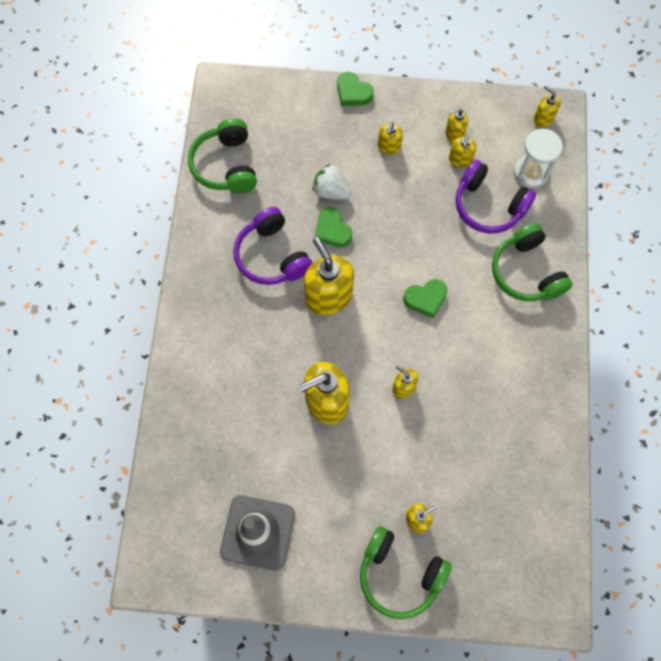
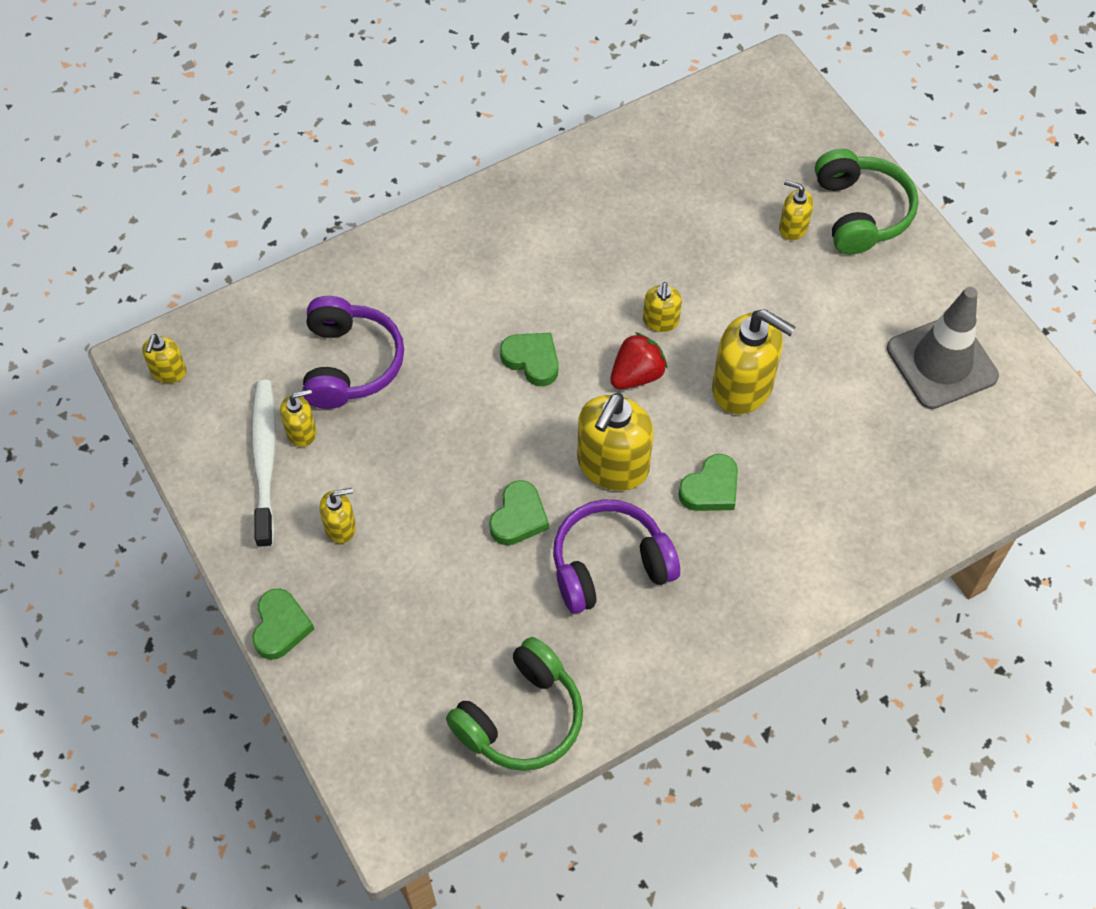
camera: 125 degrees left, 10 degrees down
purple headphones [233,207,313,285] -> purple headphones turned 135 degrees counterclockwise [553,499,680,614]
white strawberry [313,164,351,200] -> none
yellow soap dispenser [445,108,468,143] -> white toothbrush [251,380,276,549]
green headphones [492,223,573,301] -> none
white hourglass [514,128,563,188] -> none
none -> red strawberry [610,332,668,389]
none -> green heart [678,454,738,511]

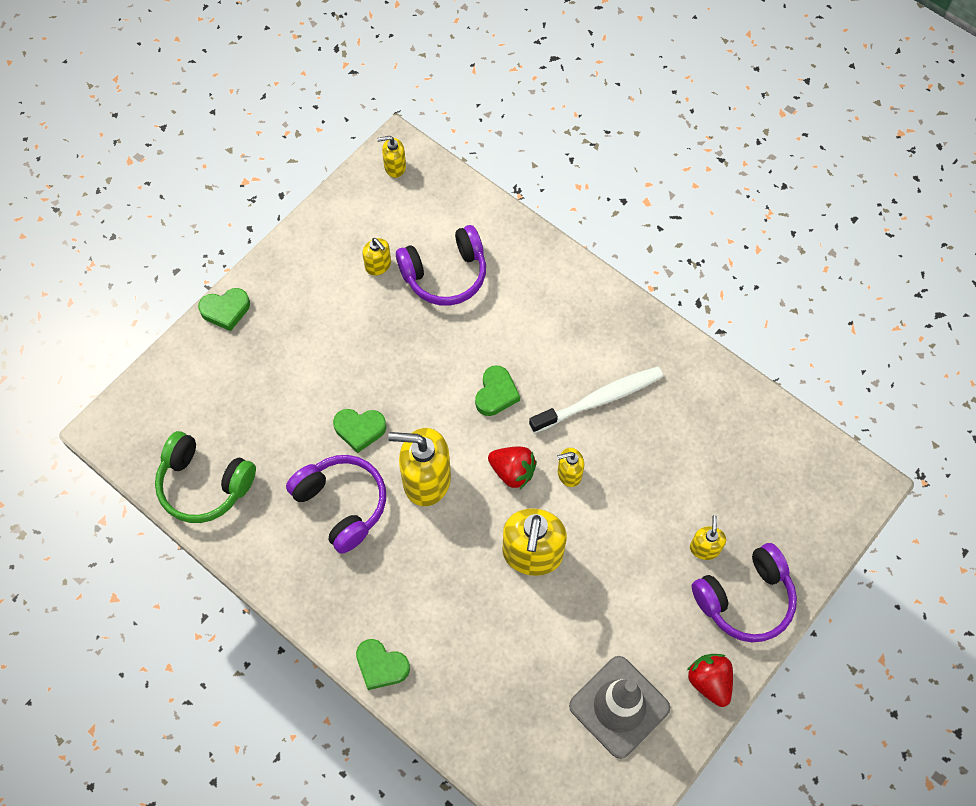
camera: 70 degrees right, 5 degrees up
white toothbrush [251,380,276,549] -> white toothbrush moved to [529,367,663,433]
yellow soap dispenser [320,488,356,543] -> none
green heart [678,454,738,511] -> green heart moved to [356,639,410,690]
green headphones [815,149,918,254] -> purple headphones [692,543,797,642]
none -> red strawberry [687,654,733,707]

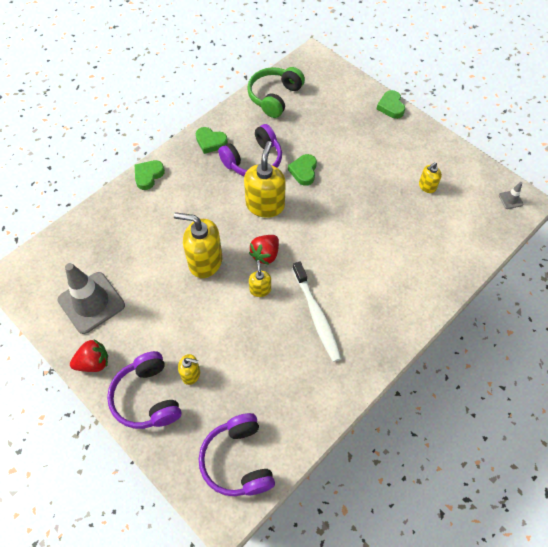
camera: 95 degrees right, 5 degrees down
yellow soap dispenser [377,136,406,178] -> grey traffic cone [499,182,523,209]
purple headphones [396,225,486,306] -> purple headphones moved to [199,413,275,496]
green heart [475,365,520,416] -> green heart moved to [196,127,228,154]

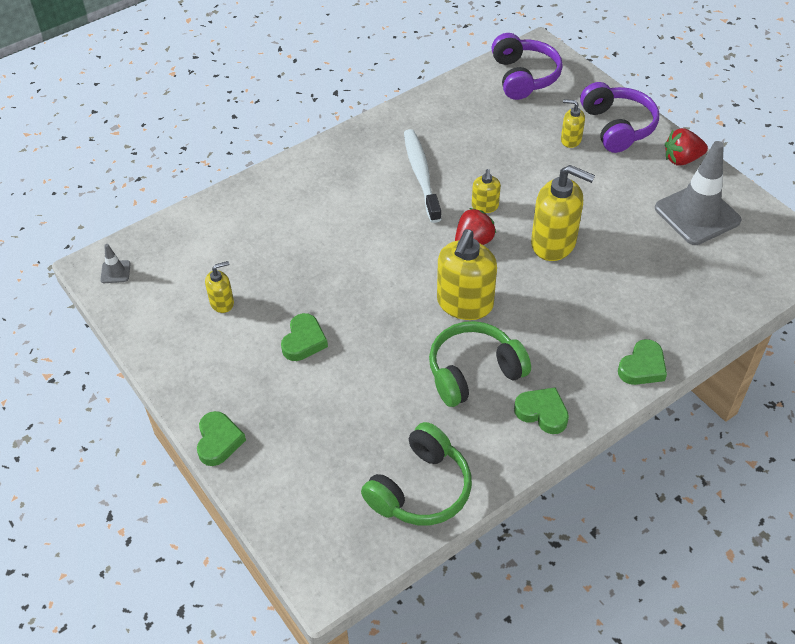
camera: 170 degrees left, 10 degrees down
purple headphones [218,124,282,176] -> green headphones [429,321,531,407]
green heart [288,154,317,186] -> green heart moved to [281,313,328,361]

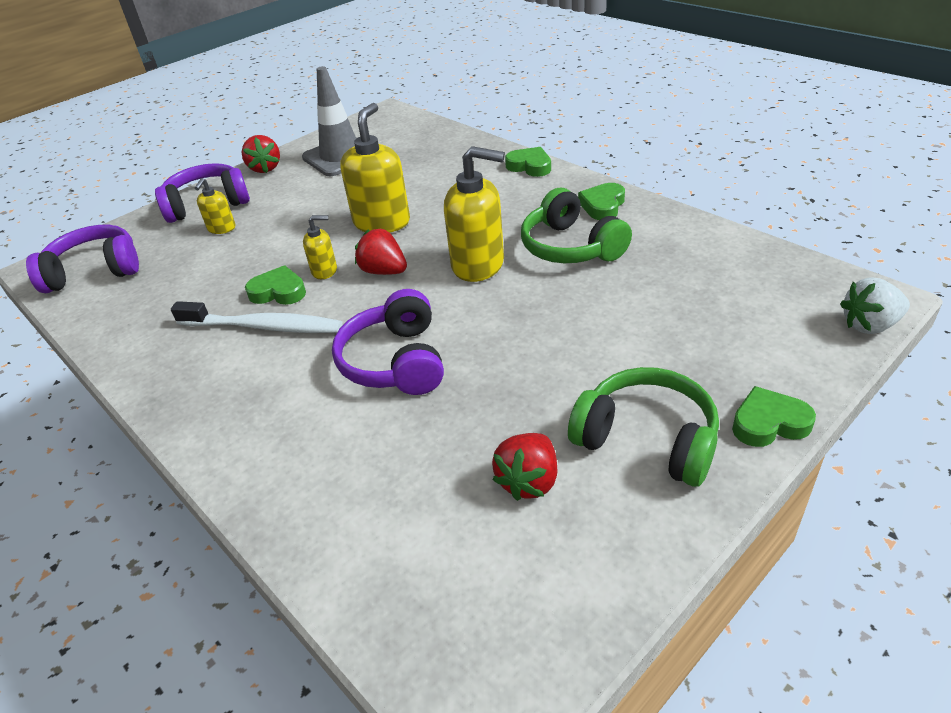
camera: 95 degrees left, 10 degrees down
grey traffic cone [100,244,130,283] -> none
yellow soap dispenser [205,261,234,313] -> red strawberry [492,433,557,501]
green heart [281,313,328,361] -> green heart moved to [245,265,306,305]
green headphones [361,422,472,525] -> green headphones moved to [568,367,719,487]
white toothbrush [404,129,442,223] -> white toothbrush turned 150 degrees counterclockwise [171,301,342,333]
none -> purple headphones [332,289,444,395]
none -> white strawberry [840,277,910,334]

